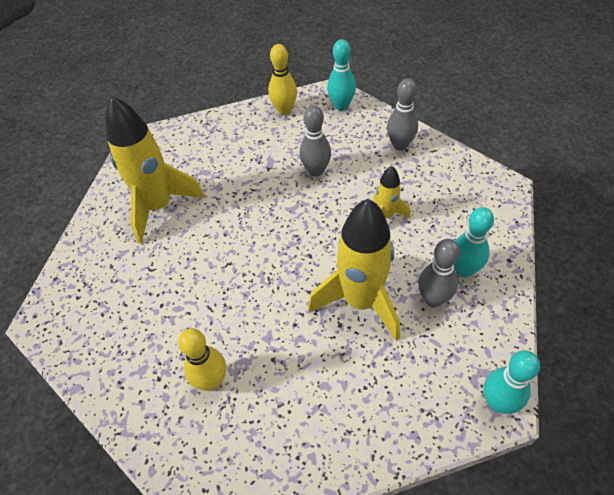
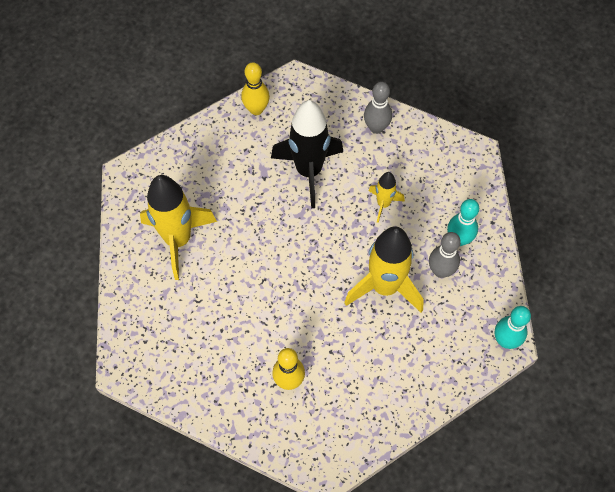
camera: 20 degrees left, 10 degrees up
grey bowling pin [299,105,331,176] -> black rocket [271,100,343,208]
turquoise bowling pin [327,39,356,111] -> none

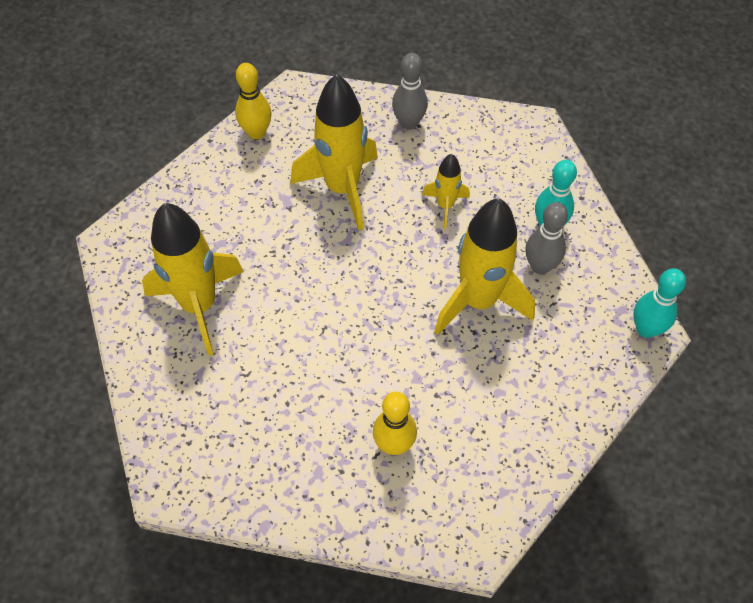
camera: 15 degrees left, 5 degrees down
black rocket [271,100,343,208] -> yellow rocket [291,74,378,230]

